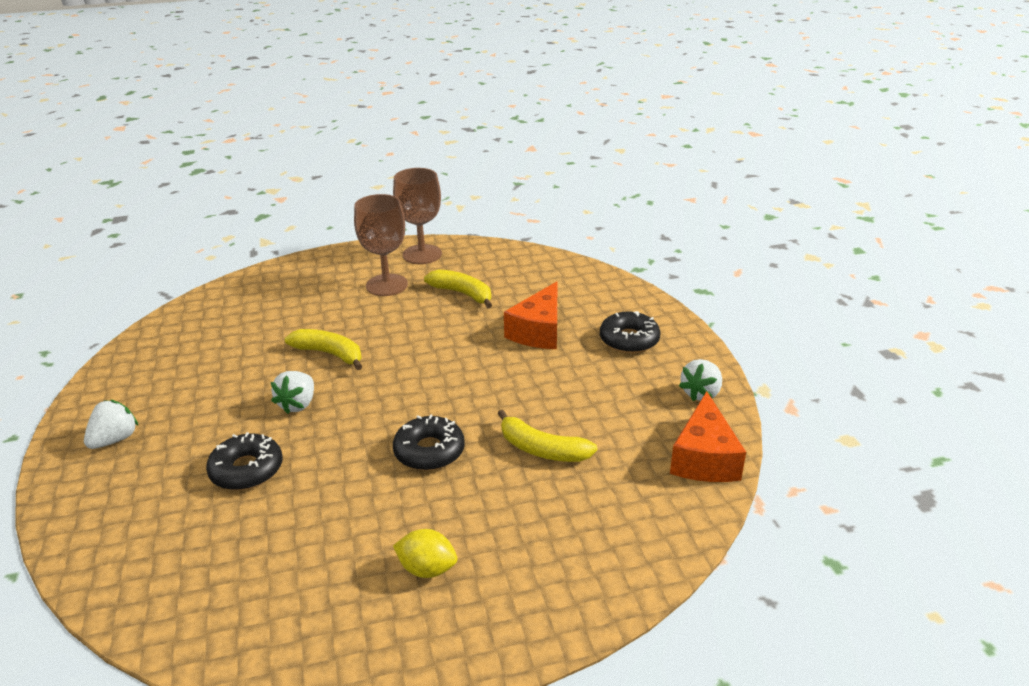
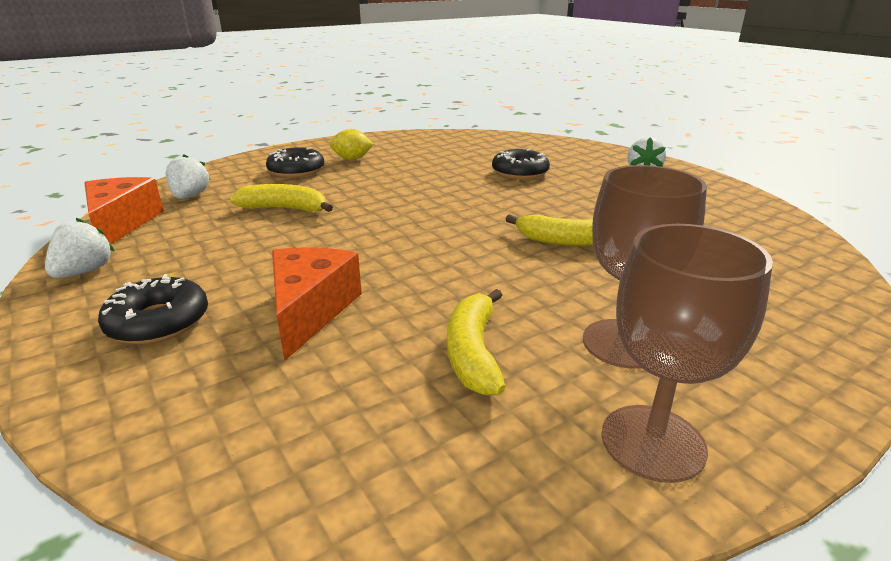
camera: 160 degrees right, 5 degrees down
white strawberry [271,371,314,414] -> white strawberry moved to [166,155,210,199]
black donut [393,414,465,471] -> black donut moved to [266,147,324,178]
yellow banana [424,270,492,308] -> yellow banana turned 75 degrees clockwise [447,289,506,396]

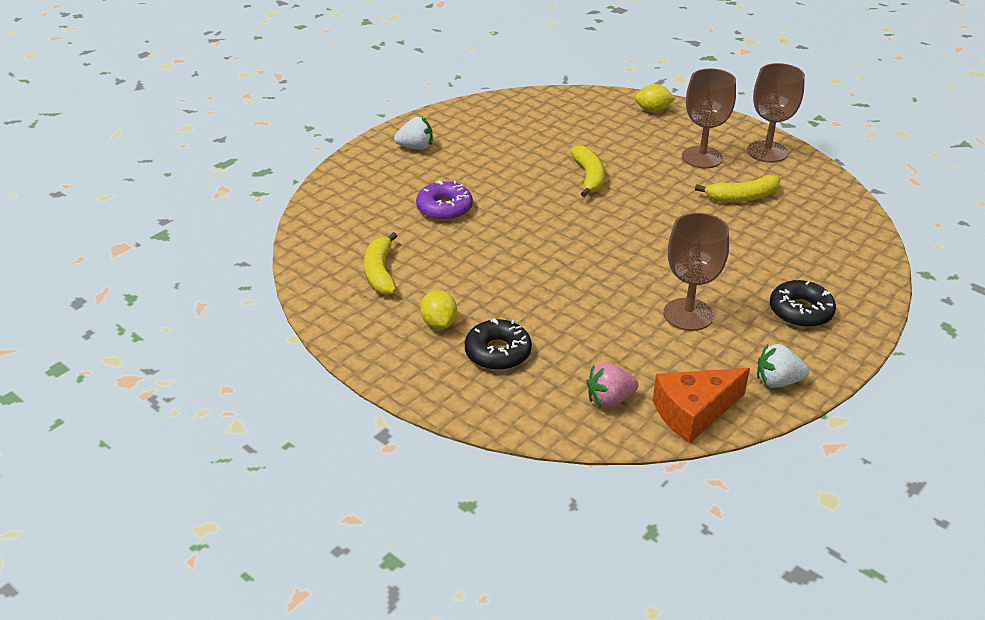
camera: 105 degrees left, 10 degrees up
white strawberry [166,155,210,199] -> pink strawberry [586,363,638,408]
yellow banana [230,184,333,212] -> yellow banana moved to [364,232,397,295]
orange cheese [272,247,362,360] -> none
black donut [492,149,550,180] -> purple donut [416,181,473,221]
none -> yellow lemon [635,84,675,112]
none -> brown goblet [664,213,729,331]

